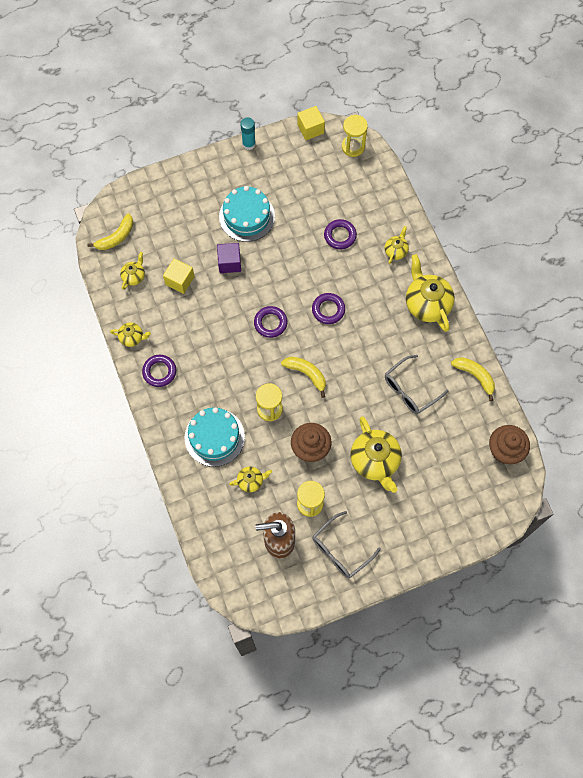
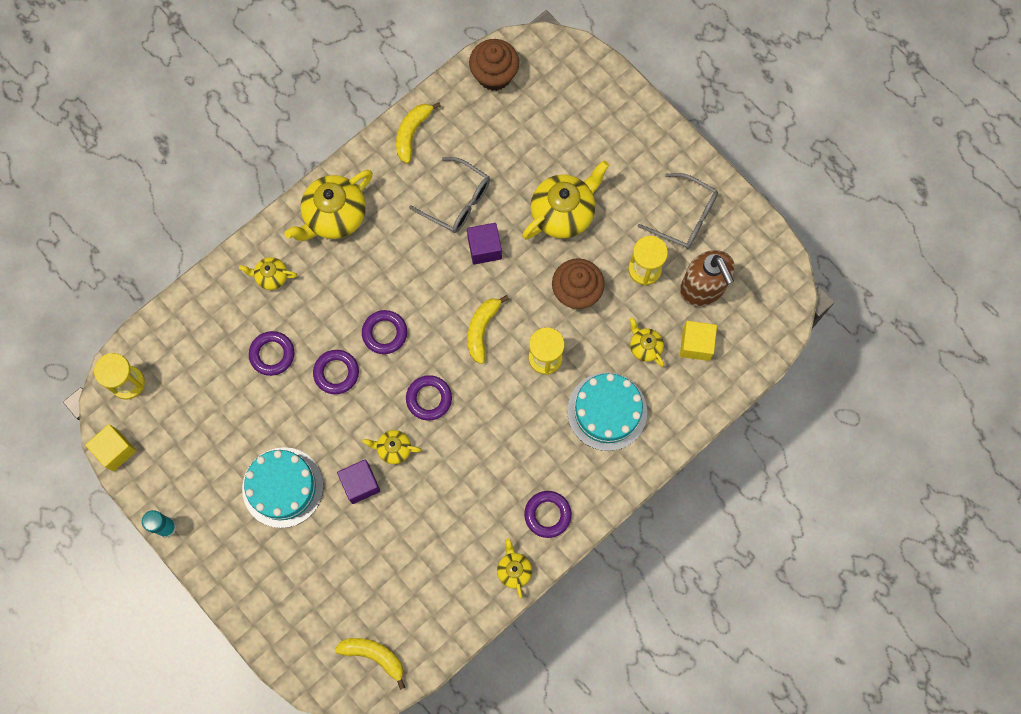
camera: 110 degrees left, 5 degrees up
yellow teapot [120,252,145,290] -> yellow teapot moved to [362,430,421,464]
yellow cube [163,258,195,294] -> yellow cube moved to [680,321,717,361]
none -> purple ring [313,350,359,394]
none -> purple cube [467,223,502,265]

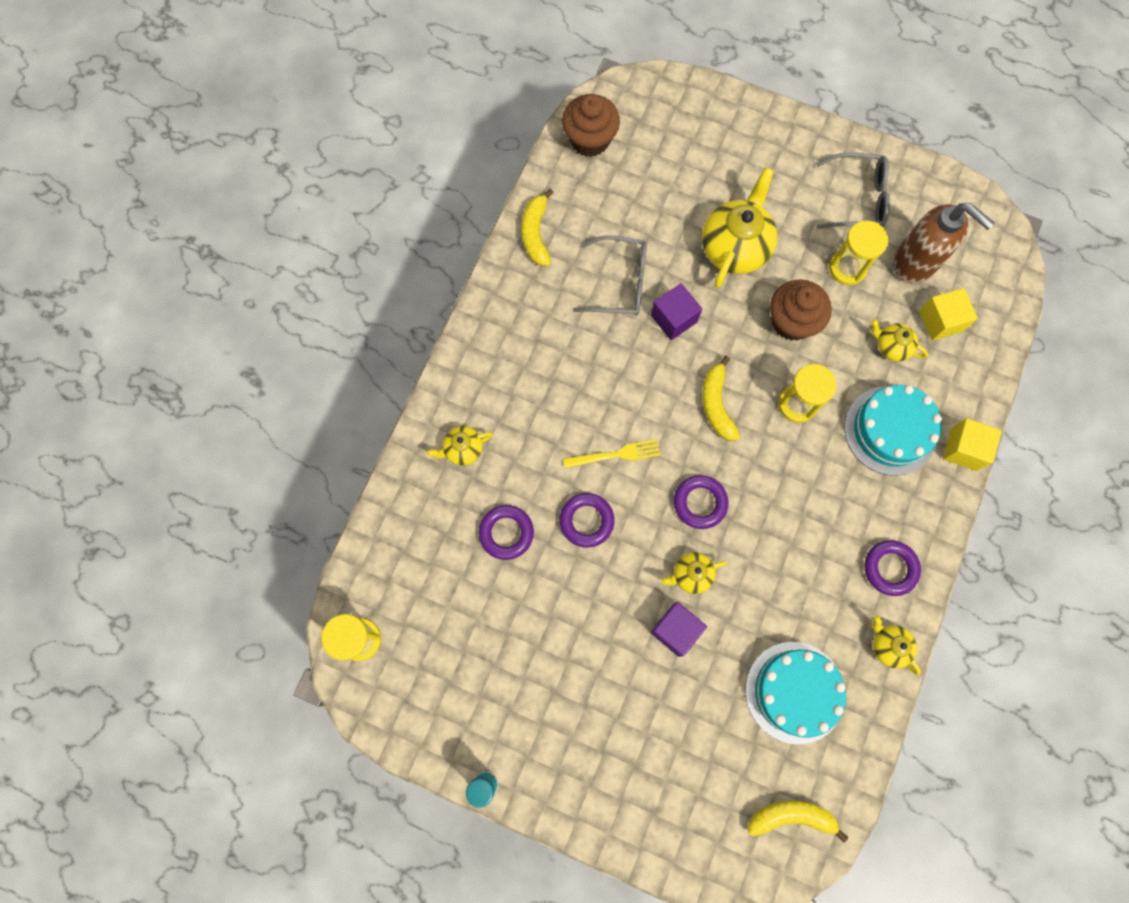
camera: 25 degrees left, 0 degrees up
yellow cube [85,424,137,472] -> yellow cube moved to [943,418,1002,471]
turquoise cake [242,447,323,528] -> turquoise cake moved to [745,642,846,745]
yellow teapot [285,170,373,241] -> none
purple ring [362,310,407,354] -> yellow fork [563,439,660,468]

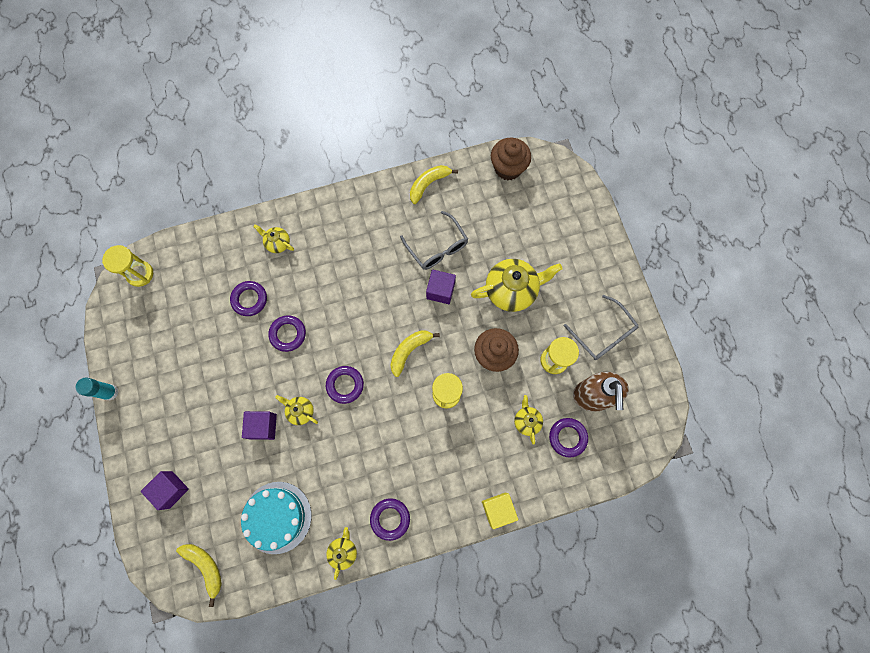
camera: 50 degrees right, 0 degrees up
yellow fork [563,439,660,468] -> none
turquoise cake [845,385,942,476] -> none
yellow cube [919,288,978,341] -> purple ring [549,418,588,458]
none -> purple cube [141,471,189,510]

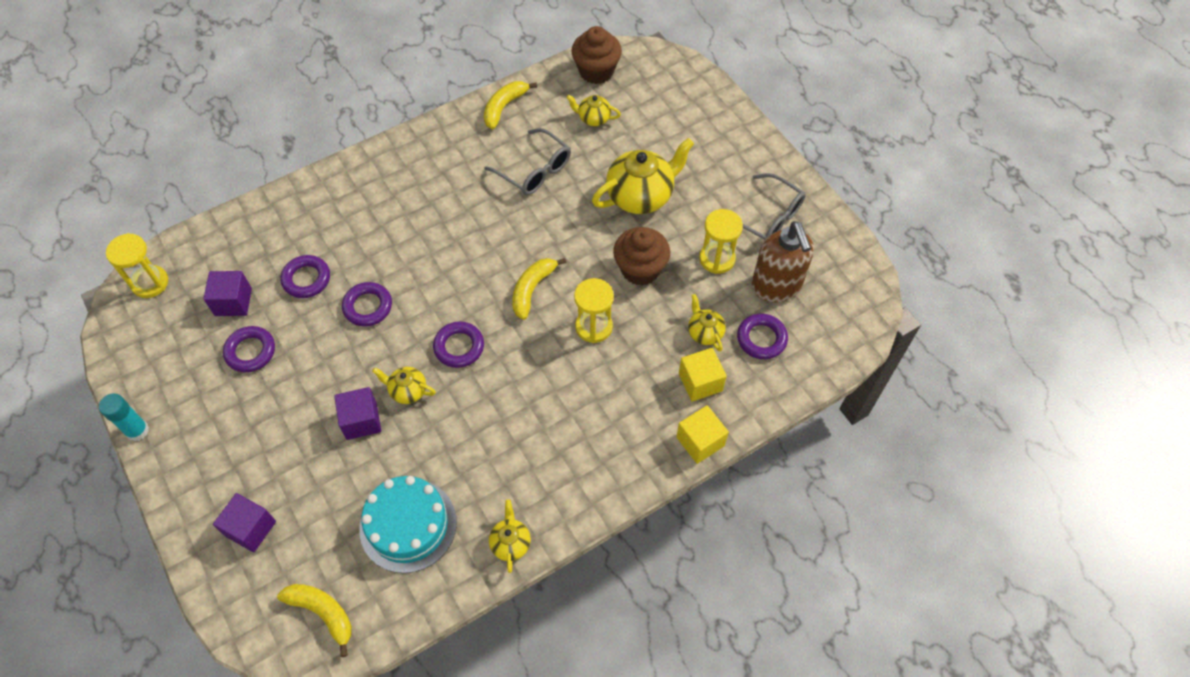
camera: 15 degrees left, 15 degrees down
yellow teapot [253,224,294,253] -> yellow teapot moved to [566,95,621,126]
purple ring [370,498,410,541] -> purple ring moved to [223,326,275,373]
purple cube [426,270,456,304] -> purple cube moved to [203,271,252,316]
none -> yellow cube [679,348,727,402]

